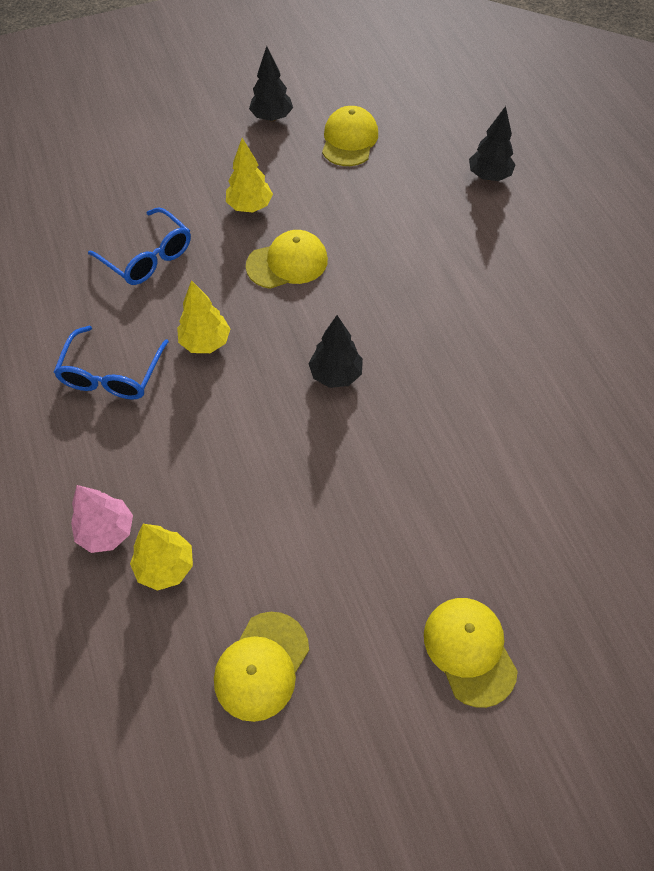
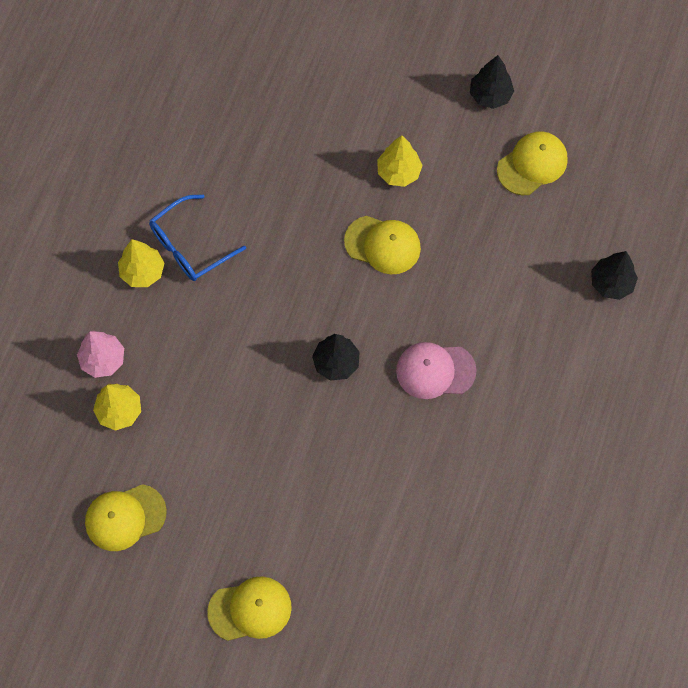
camera: 40 degrees right, 10 degrees up
blue glasses [88,207,191,285] -> none
yellow tree [177,280,230,353] -> yellow tree moved to [118,239,164,287]
yellow cap [424,598,518,708] -> yellow cap turned 60 degrees clockwise [207,576,292,641]
none -> pink cap [396,342,476,399]

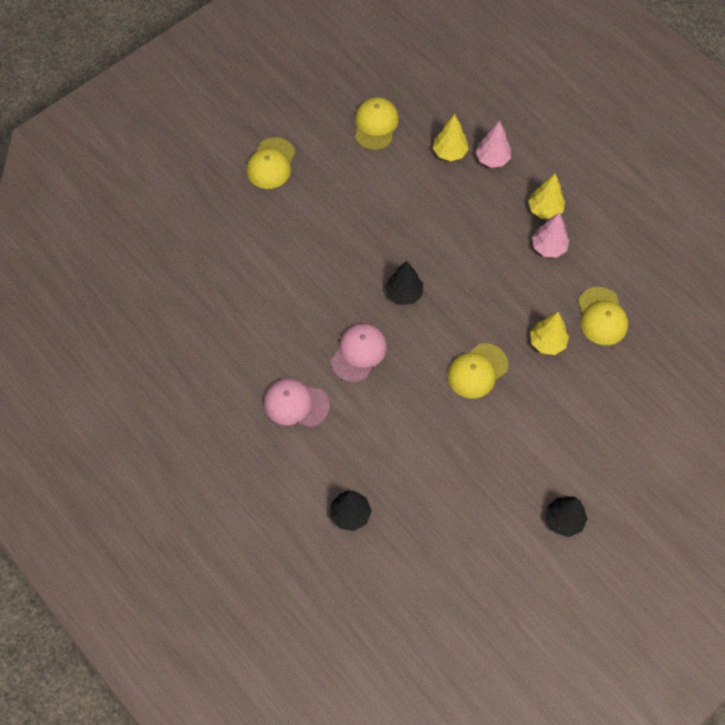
camera: 120 degrees right, 5 degrees down
blue glasses [149,195,246,281] -> pink tree [532,213,570,258]
yellow tree [377,135,423,187] -> yellow tree moved to [530,312,569,355]
yellow cap [497,131,568,195] -> yellow cap moved to [578,287,628,345]
none -> pink cap [264,378,330,427]

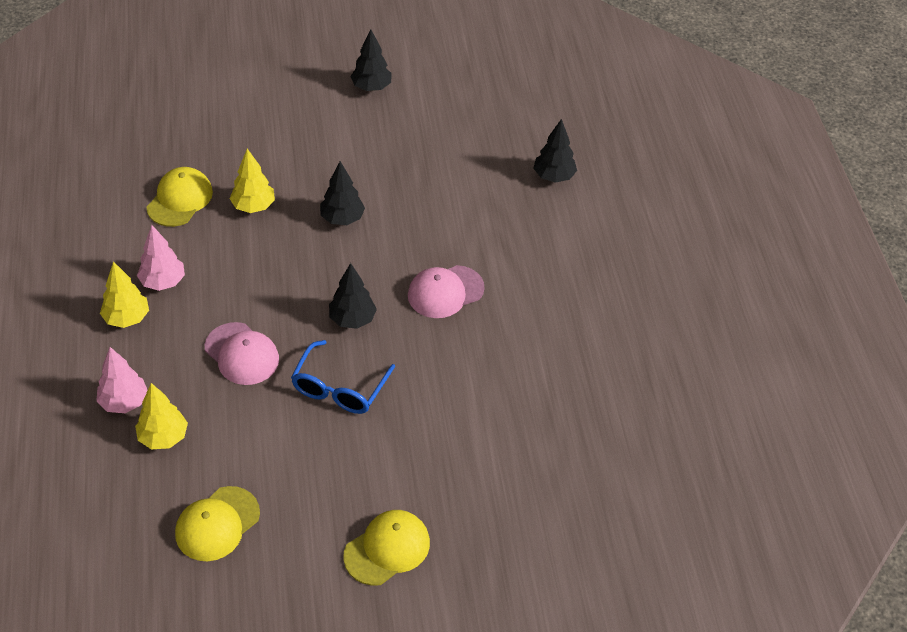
camera: 150 degrees left, 15 degrees down
pink cap [264,378,330,427] -> pink cap moved to [205,322,279,385]
yellow cap [447,343,508,399] -> black tree [320,161,365,225]
none -> blue glasses [291,340,395,414]

